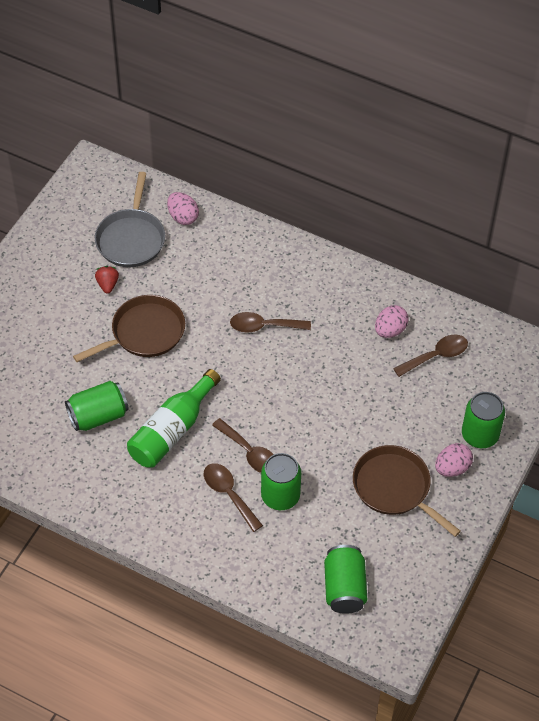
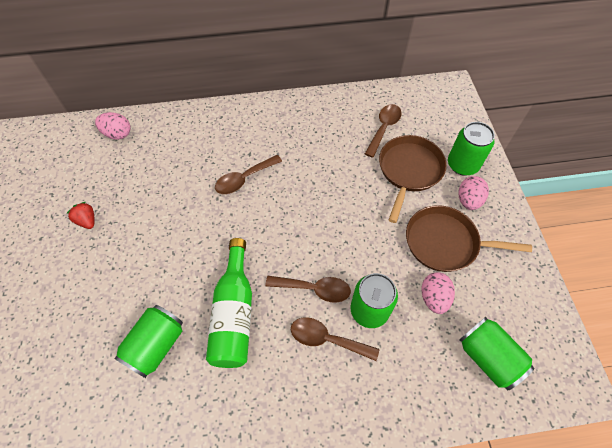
camera: 35 degrees left, 5 degrees up
brown pan [73,295,185,362] -> brown pan moved to [379,135,447,223]
grey pan [95,172,165,267] -> none
pink egg [375,305,409,338] -> pink egg moved to [421,272,455,314]

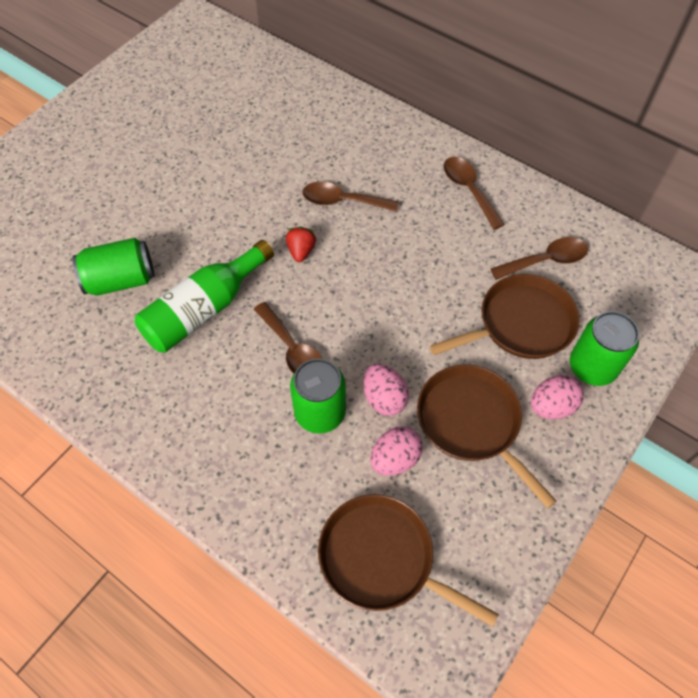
camera: 45 degrees right, 0 degrees up
red strawberry [66,202,94,229] -> red strawberry moved to [286,226,316,262]
pink egg [95,112,131,140] -> pink egg moved to [363,364,409,416]
brown spoon [291,317,379,361] -> brown spoon moved to [444,157,505,230]
green can [459,317,534,390] -> brown pan [318,494,499,627]

